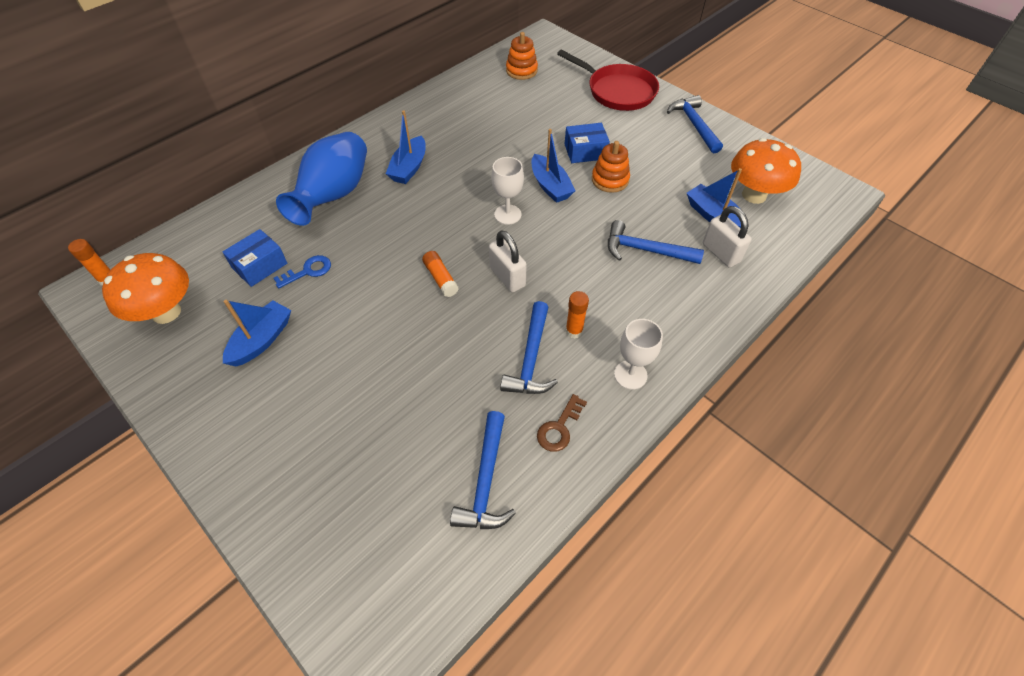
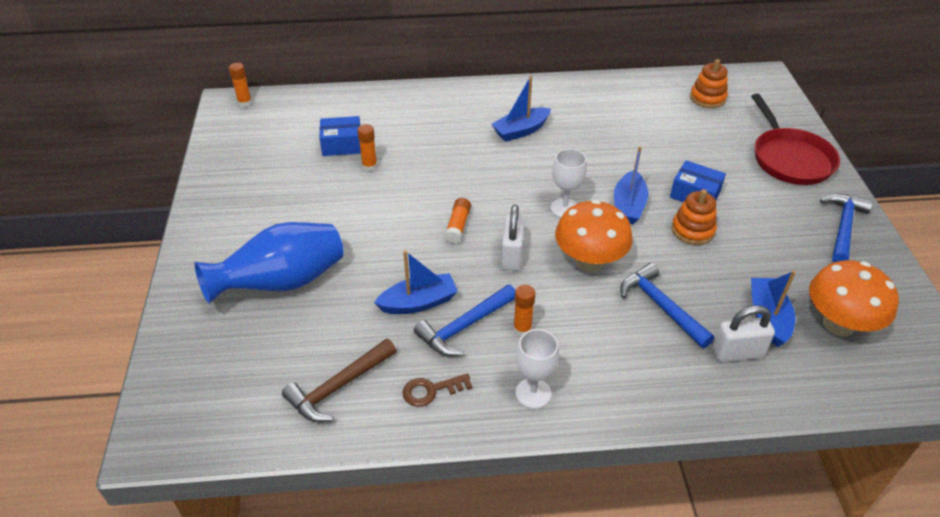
camera: 40 degrees right, 10 degrees down
orange mushroom [102,253,189,324] -> orange mushroom moved to [555,200,633,272]
blue boat [223,300,291,367] -> blue boat moved to [374,250,458,314]
blue key [273,255,331,289] -> orange glue stick [357,124,377,171]
blue vase [276,132,367,226] -> blue vase moved to [194,222,344,304]
blue hammer [450,411,516,529] -> brown hammer [282,338,396,422]
white padlock [703,206,752,268] -> white padlock turned 75 degrees clockwise [713,305,775,362]

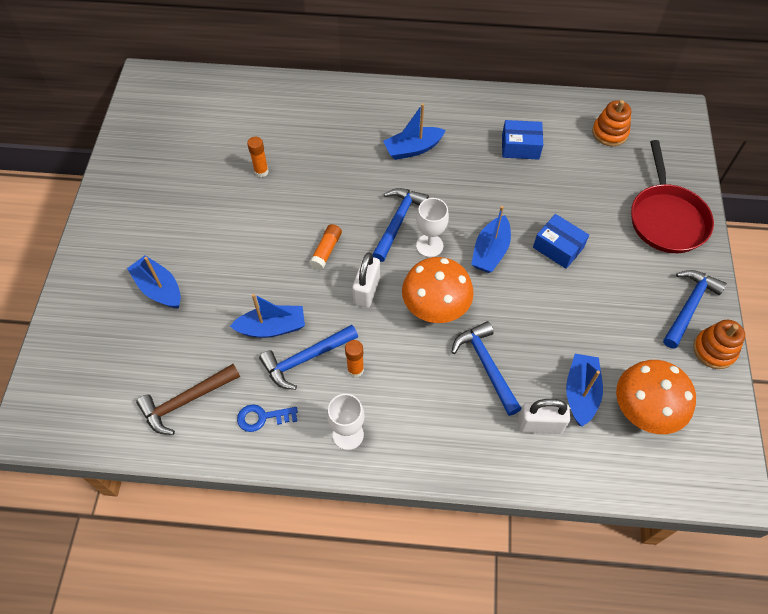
camera: 10 degrees right, 15 degrees up
blue vase [194,222,344,304] -> blue boat [127,255,181,309]
orange glue stick [229,63,252,107] -> none
blue box [319,116,361,156] -> blue box moved to [502,120,543,160]
brown key [402,373,472,407] -> blue key [237,404,298,432]
orange stacking toy [671,189,717,245] -> orange stacking toy moved to [693,320,745,369]
none -> blue hammer [372,188,429,262]

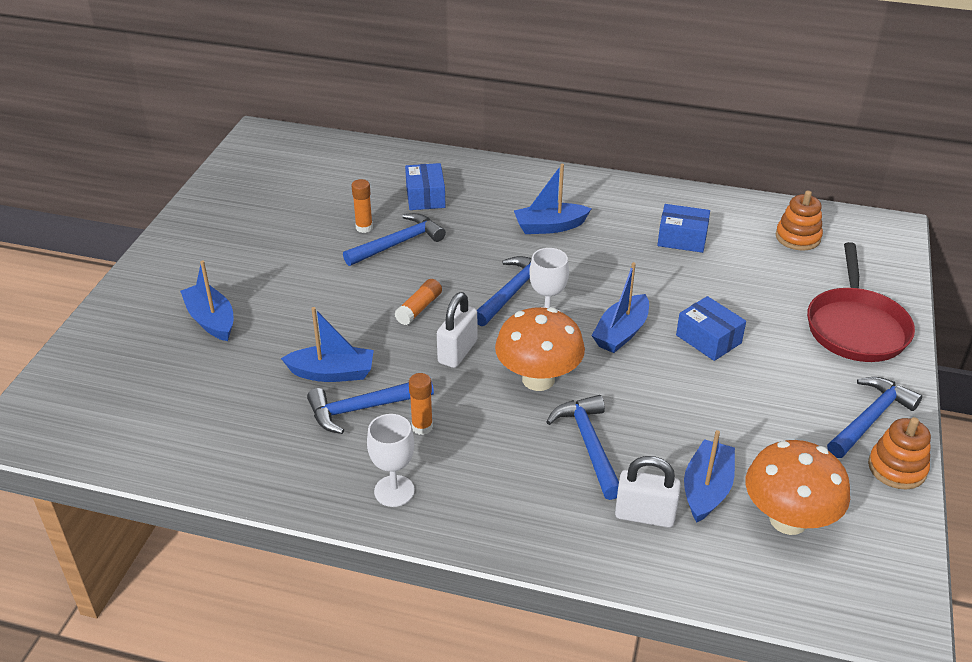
camera: 10 degrees right, 20 degrees down
brown hammer [136,364,240,435] -> none
blue key [237,404,298,432] -> none
none -> blue hammer [343,213,446,266]
none -> blue box [405,163,446,210]

